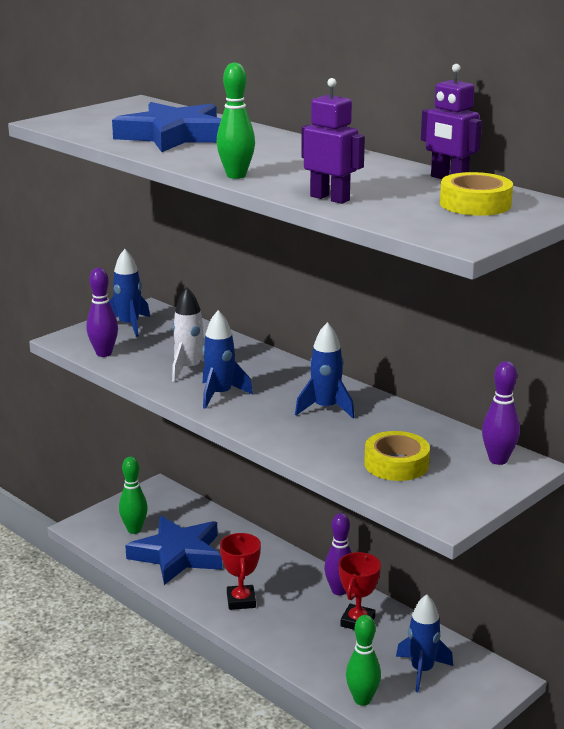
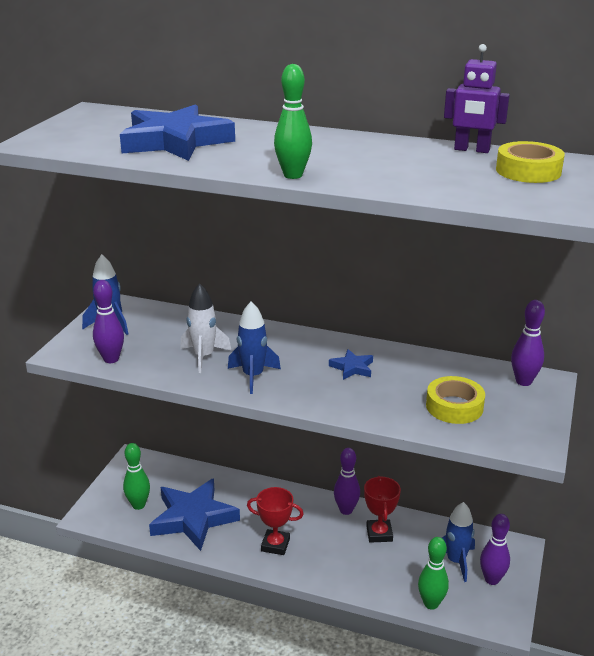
camera: 25 degrees left, 5 degrees up
red trophy [220,533,261,610] -> red trophy turned 45 degrees counterclockwise [247,487,304,555]
blue rocket [295,322,355,418] -> blue star [329,349,373,380]
purple robot [301,78,365,204] -> none
none -> purple bowling pin [480,514,510,585]

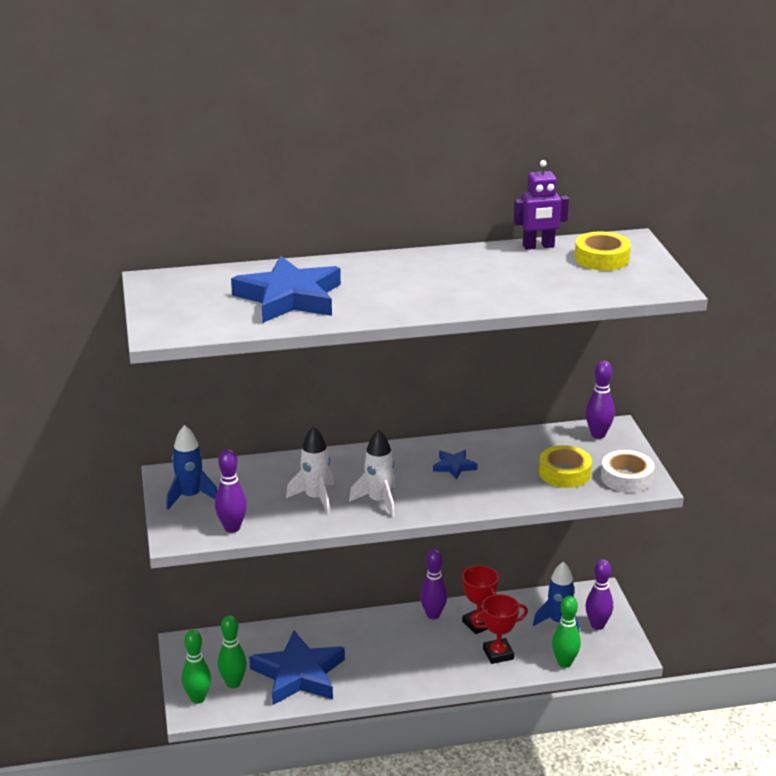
camera: 30 degrees left, 0 degrees up
blue rocket [228,301,281,394] -> white rocket [349,429,395,517]
red trophy [247,487,304,555] -> red trophy moved to [472,594,528,664]
green bowling pin [274,64,312,179] -> green bowling pin moved to [182,630,211,704]
none -> white tape [601,450,655,493]

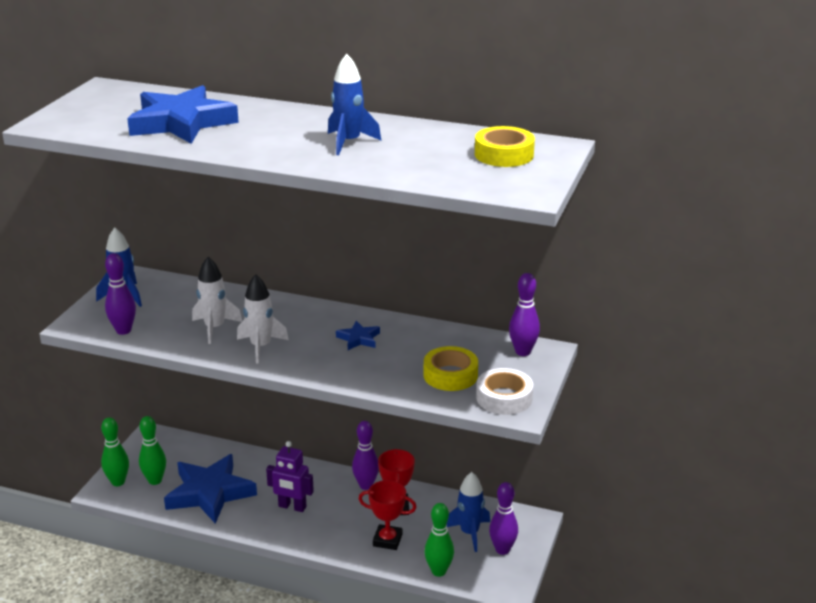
camera: 30 degrees right, 0 degrees up
purple robot [514,160,569,250] -> purple robot moved to [266,441,314,512]
none -> blue rocket [328,54,381,155]

